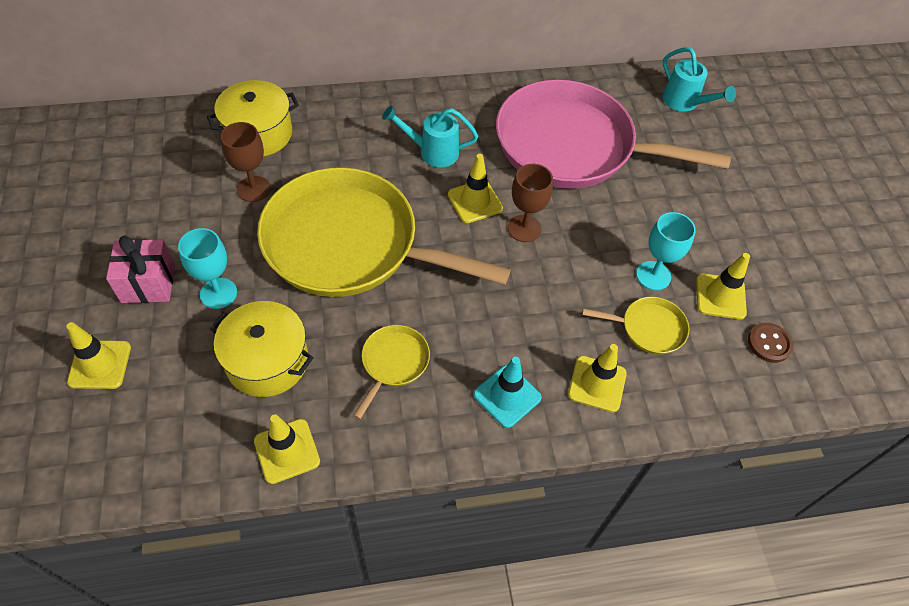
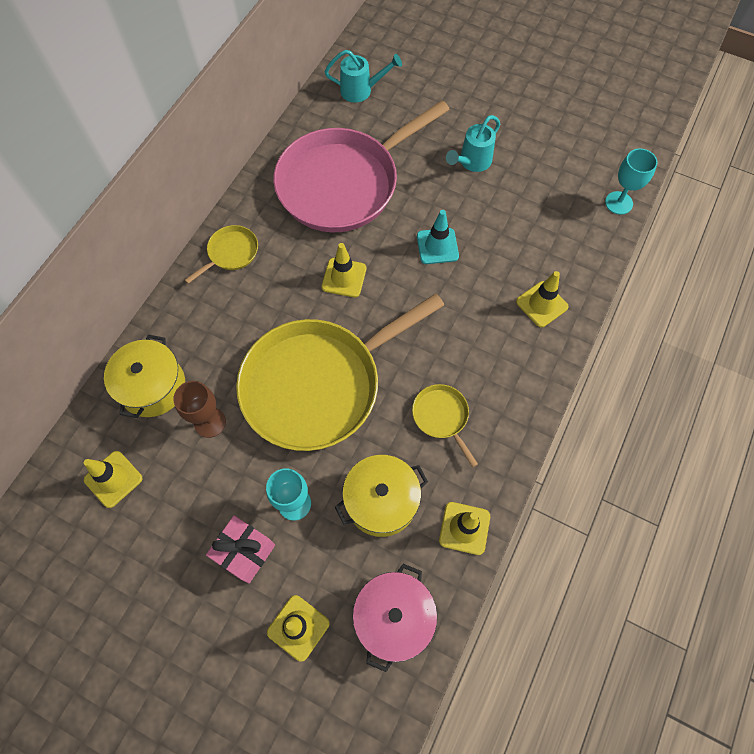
camera: 50 degrees left, 10 degrees up
turquoise watering can [382,105,478,167] -> turquoise watering can moved to [446,115,500,172]
turquoise traffic cone [473,357,542,428] -> turquoise traffic cone moved to [417,210,459,264]
brown goblet [508,164,553,242] -> none
yellow pan [582,297,689,354] -> yellow pan moved to [185,225,258,284]
turquoise goblet [636,212,696,290] -> turquoise goblet moved to [605,149,658,215]
yellow traffic cone [696,253,750,319] -> yellow traffic cone moved to [84,451,142,508]
brown button [748,323,793,363] -> none
none -> pink pot [353,564,437,672]

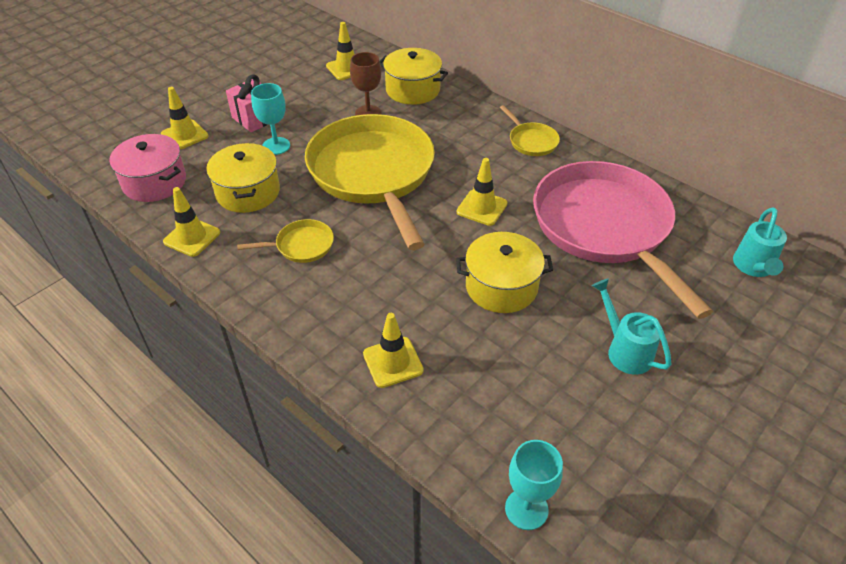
camera: 105 degrees right, 20 degrees down
turquoise traffic cone [417,210,459,264] -> yellow pot [456,232,553,313]

